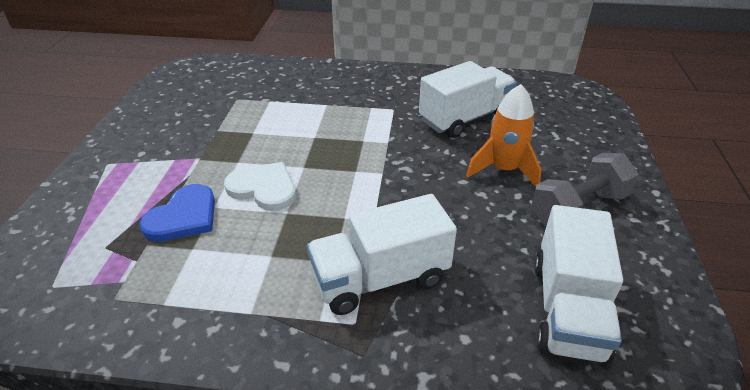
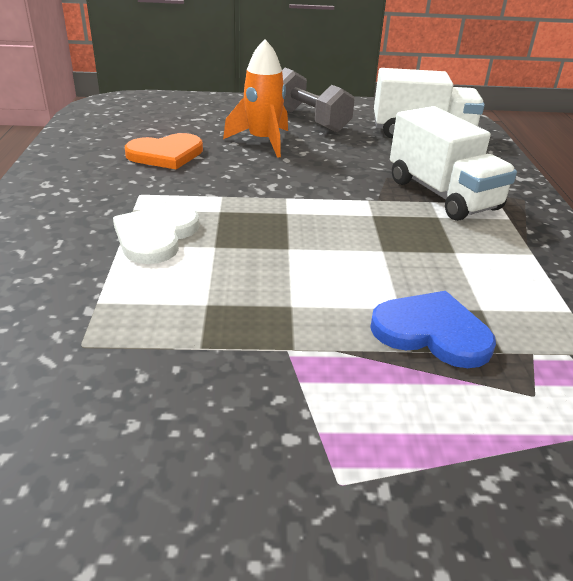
camera: 100 degrees left, 5 degrees down
white heart [224,162,296,211] -> white heart moved to [113,204,199,264]
white truck [419,61,517,138] -> orange heart [125,133,203,169]

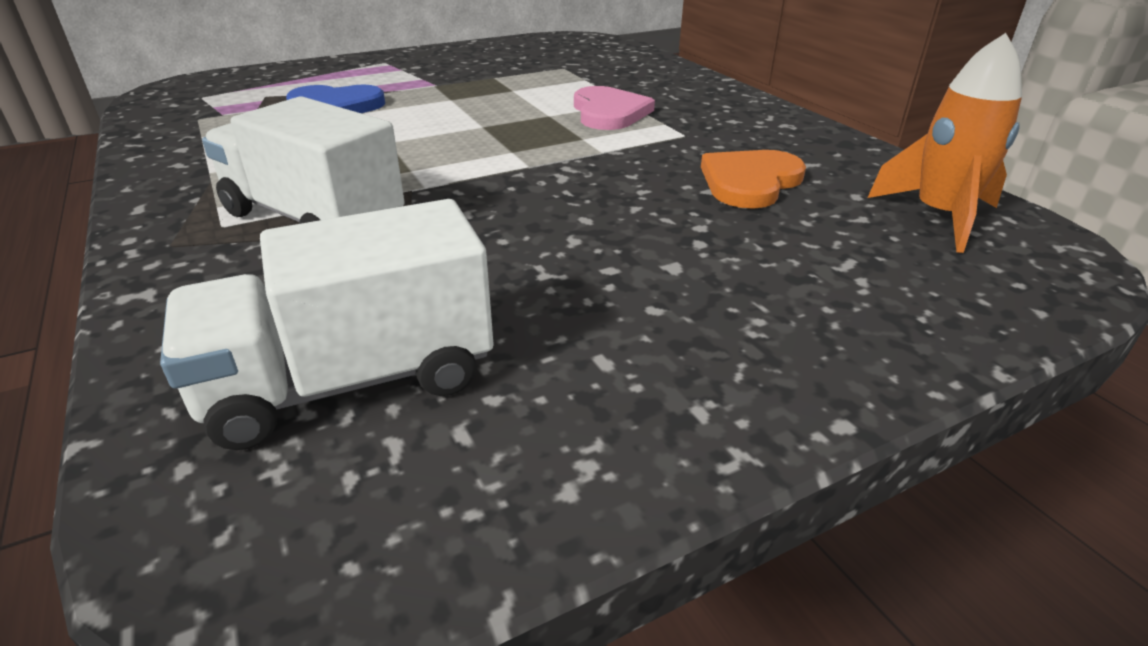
camera: 155 degrees right, 0 degrees up
white heart [113,204,199,264] -> pink heart [574,86,655,130]
orange rocket [223,39,288,158] -> orange rocket moved to [868,33,1022,253]
grey dumbbell [282,68,355,132] -> none

